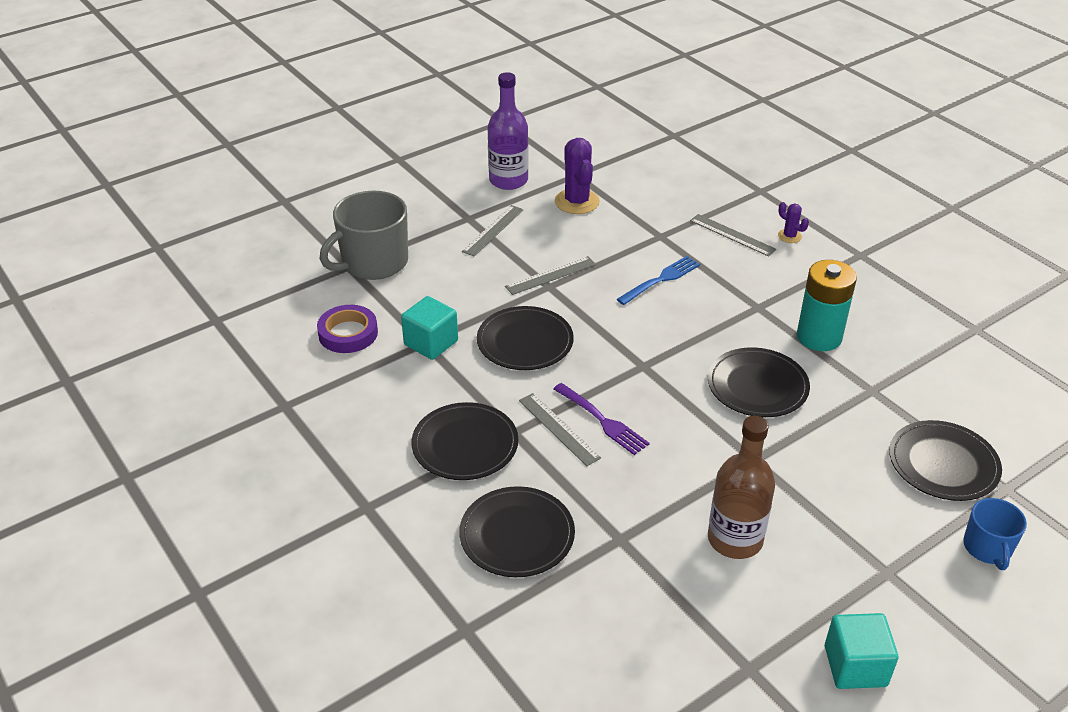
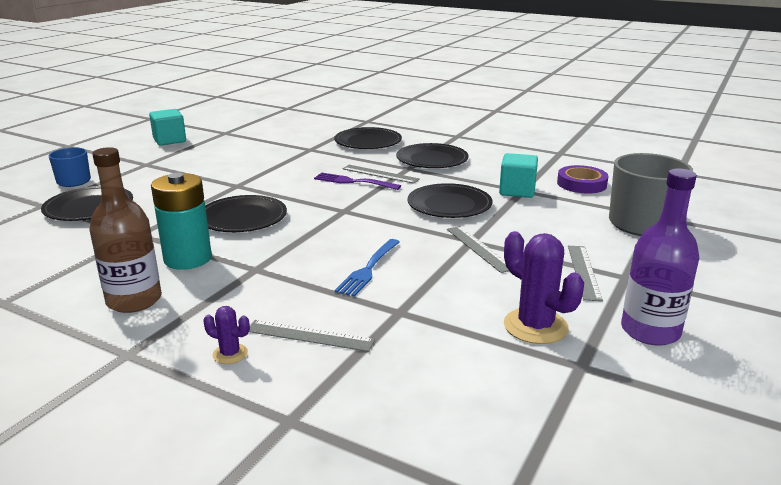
camera: 155 degrees right, 15 degrees down
grey ruler [505,256,596,295] -> grey ruler turned 60 degrees counterclockwise [447,226,509,273]
brown bottle [708,416,775,559] -> brown bottle moved to [89,147,162,313]

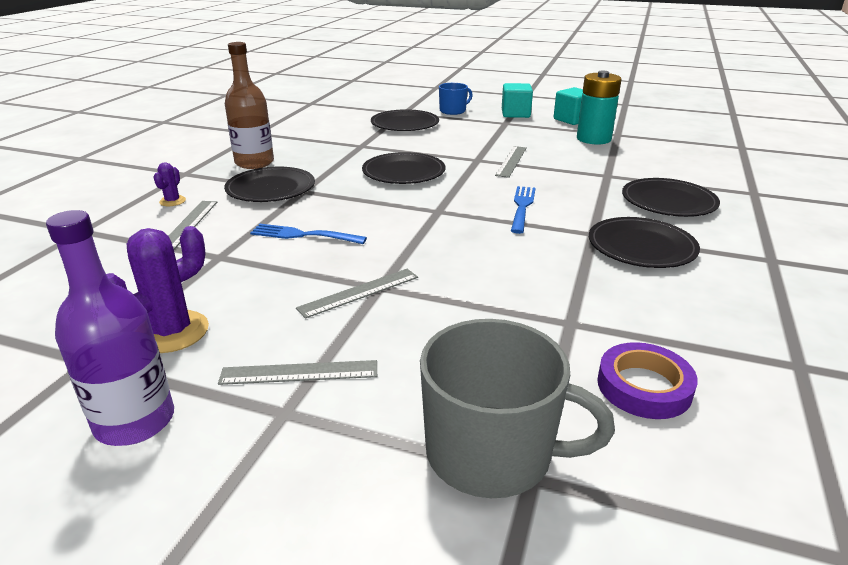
camera: 80 degrees right, 5 degrees up
turquoise battery [151,173,212,270] -> turquoise battery moved to [577,71,622,144]
purple fork [314,172,401,190] -> blue fork [511,186,536,234]
grey ruler [342,165,420,184] -> grey ruler moved to [495,146,527,178]
black plate [407,183,493,218] -> black plate moved to [224,167,315,202]
turquoise cube [499,153,538,198] -> turquoise cube moved to [502,83,533,118]

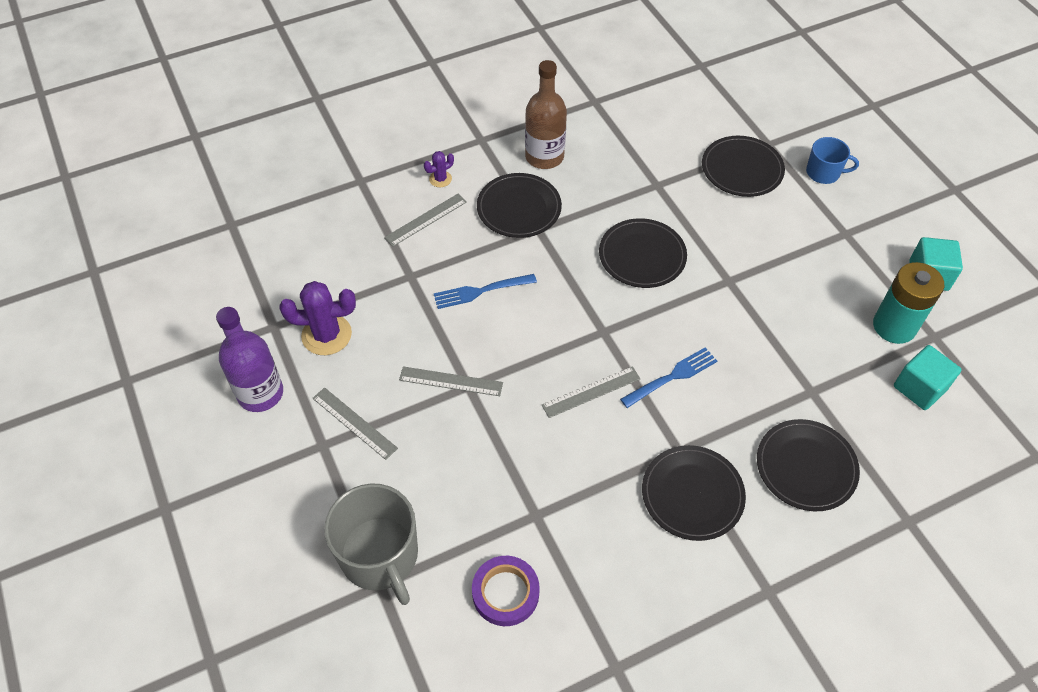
camera: 45 degrees right, 25 degrees up
blue fork [250,224,367,244] -> blue fork turned 75 degrees counterclockwise [434,274,537,309]
grey ruler [495,146,527,178] -> grey ruler moved to [542,366,640,418]
turquoise cube [502,83,533,118] -> turquoise cube moved to [894,345,961,410]

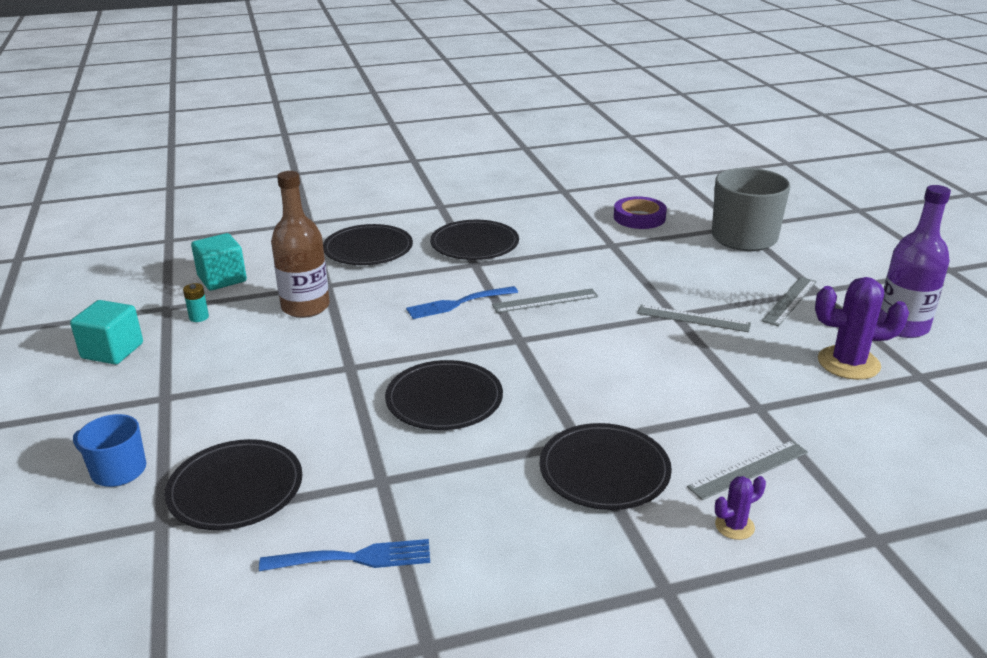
camera: 170 degrees left, 25 degrees down
grey ruler [313,387,398,460] -> grey ruler turned 75 degrees clockwise [762,277,817,326]
blue fork [434,274,537,309] -> blue fork moved to [259,539,430,571]
brown bottle [525,60,567,169] -> brown bottle moved to [271,171,330,318]
turquoise battery [873,262,944,344] -> turquoise battery [183,283,209,322], size x0.40

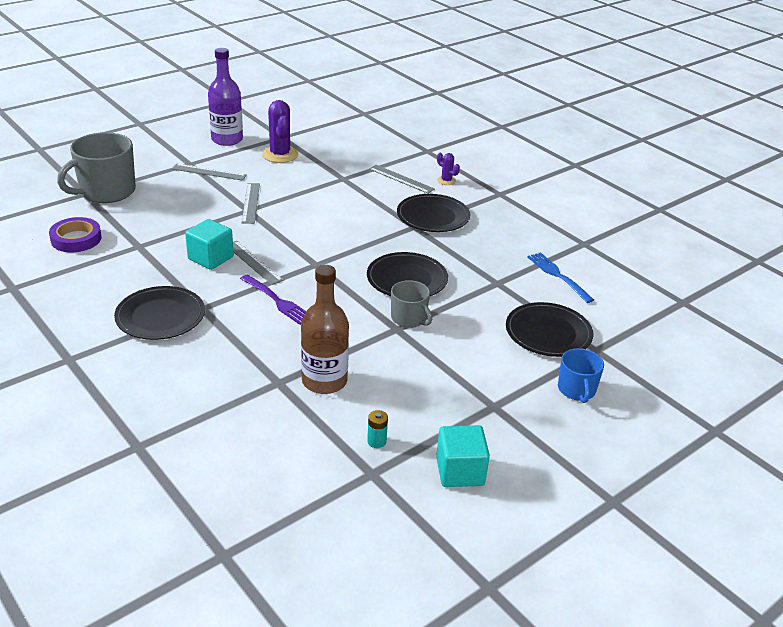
camera: 115 degrees left, 5 degrees up
turquoise cube [191,233,247,291] -> turquoise cube moved to [185,219,234,270]
black plate [323,224,413,265] -> none
blue fork [406,286,518,319] -> purple fork [240,274,306,325]
none -> grey mug [391,280,432,328]

